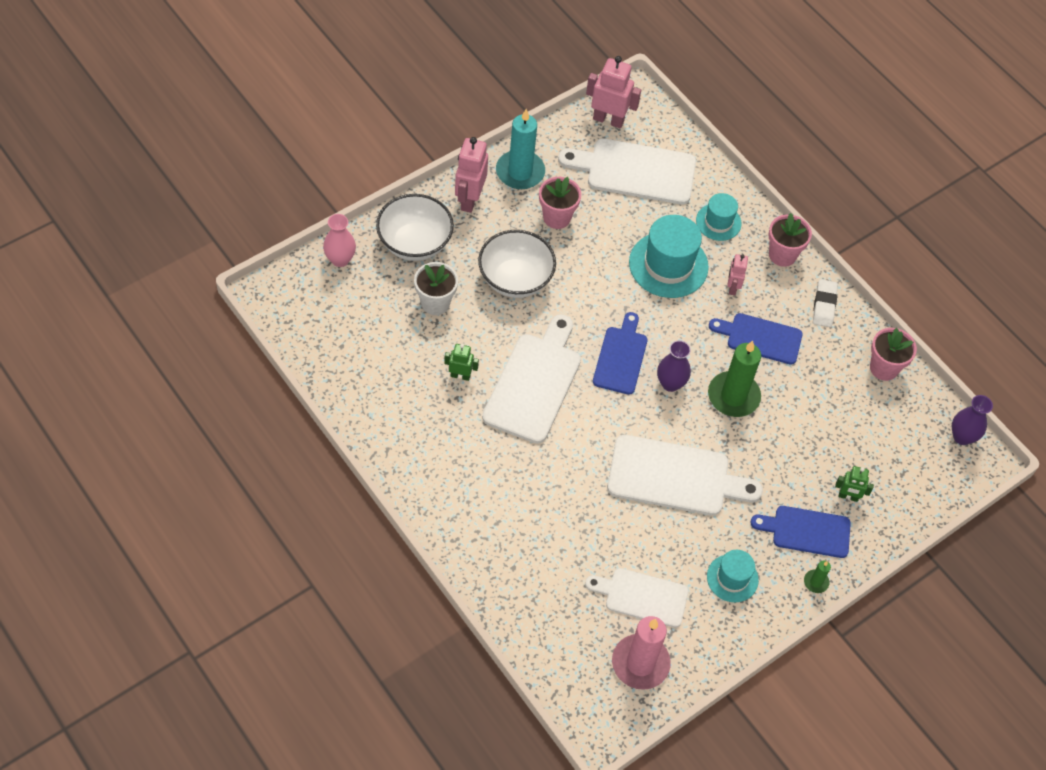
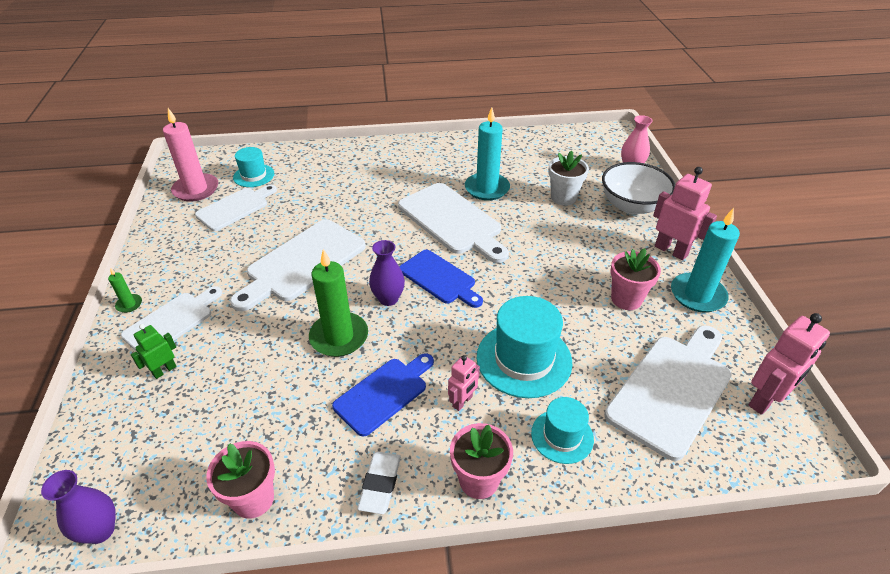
camera: 125 degrees right, 15 degrees down
green robot [444,344,479,381] -> turquoise candle [465,107,510,201]
white bowl [478,230,556,298] -> none
turquoise hat [707,550,759,602] -> turquoise hat moved to [233,147,274,187]
pink robot [727,254,748,295] -> pink robot turned 90 degrees clockwise [448,355,480,411]
blue cutting board [751,506,851,558] -> white cutting board [121,286,222,352]
white eraser [813,279,838,327] -> white eraser turned 60 degrees clockwise [357,452,401,514]

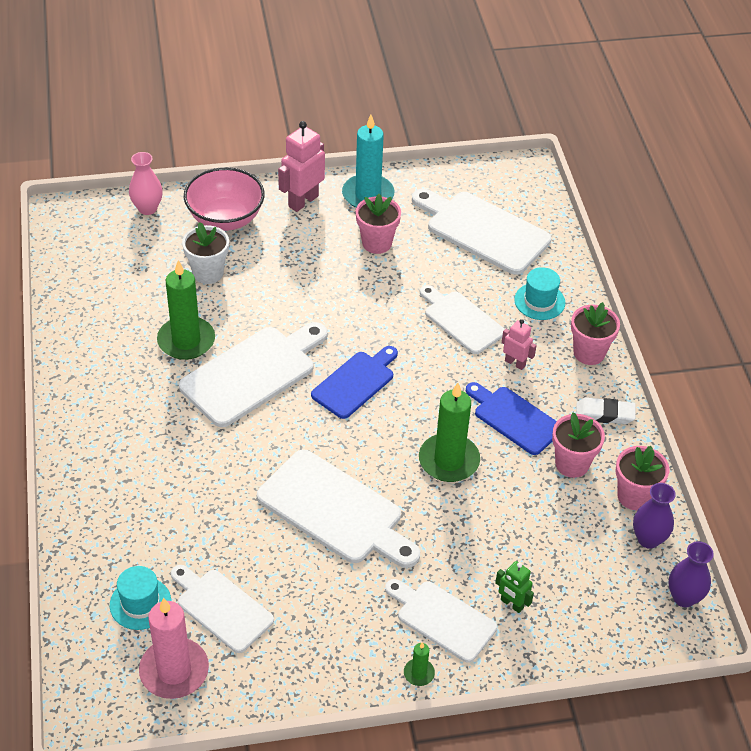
camera: 95 degrees left, 5 degrees up
purple vase [369,240,405,306] -> purple vase moved to [633,483,676,549]
turquoise candle [465,107,510,201] -> green candle [157,260,215,360]
turquoise hat [477,296,573,398] -> white cutting board [420,285,505,354]
white bowl [602,162,675,215] -> pink bowl [184,167,265,231]
pink robot [749,313,830,415] -> none
none -> pink flower pot [552,412,605,478]

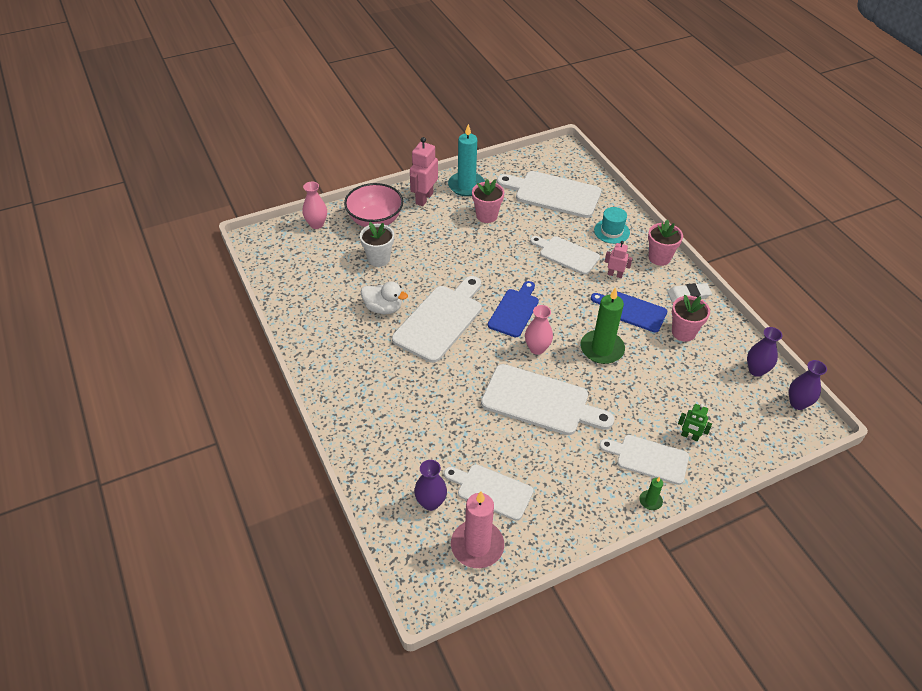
camera: 15 degrees left, 0 degrees up
turquoise hat [110,566,171,630] -> purple vase [414,460,447,511]
green candle [157,260,215,360] -> white duck [361,281,408,314]
pink flower pot [616,446,669,510] -> none
none -> pink vase [525,305,553,355]

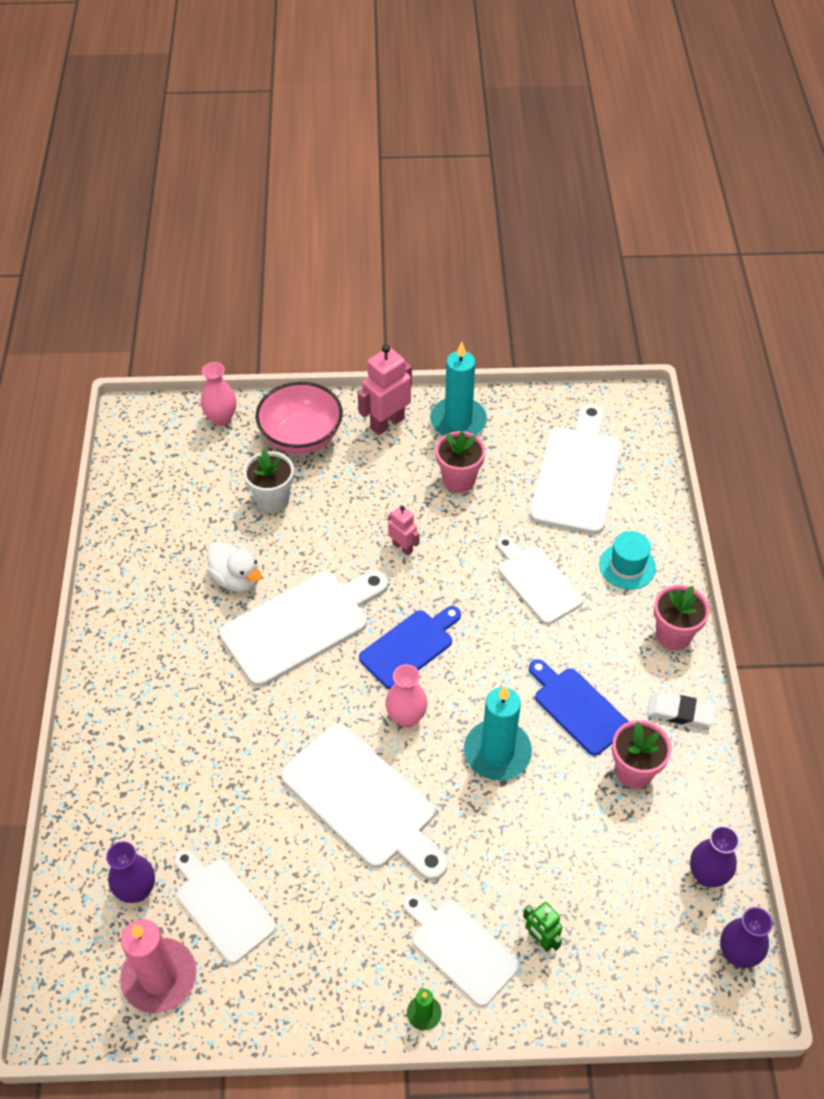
camera: 25 degrees right, 5 degrees up
white cutting board [497,171,601,218] -> white cutting board turned 60 degrees clockwise [530,403,621,534]
green candle [580,288,625,364] -> turquoise candle [464,686,532,781]
pink robot [605,241,633,278] -> pink robot moved to [388,505,419,556]

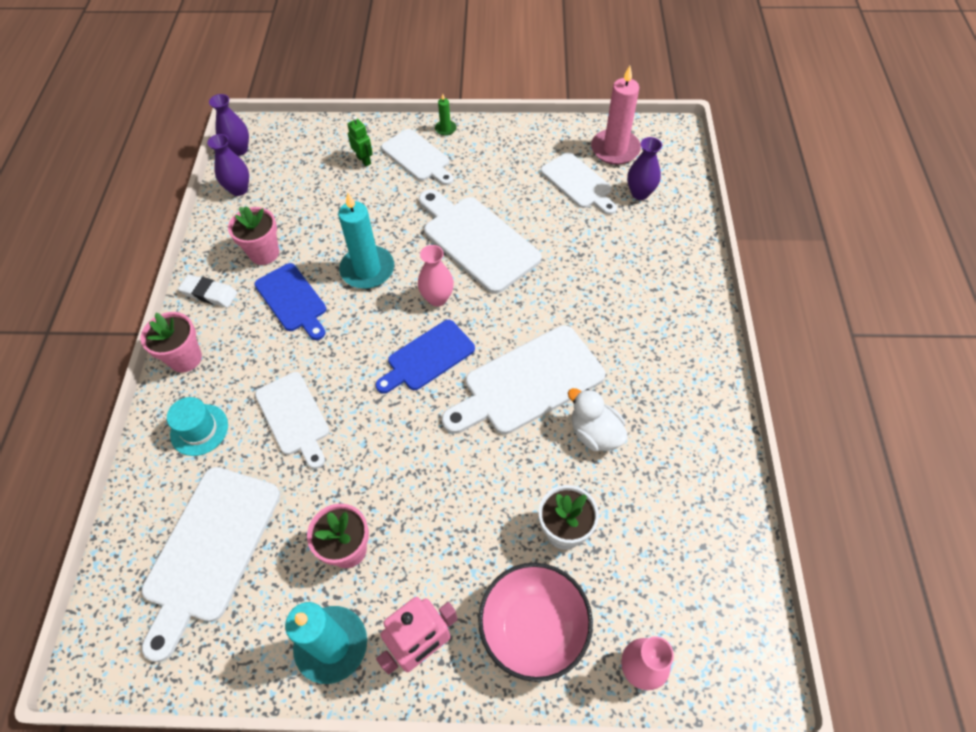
camera: 175 degrees left, 5 degrees up
pink robot [388,505,419,556] -> none

